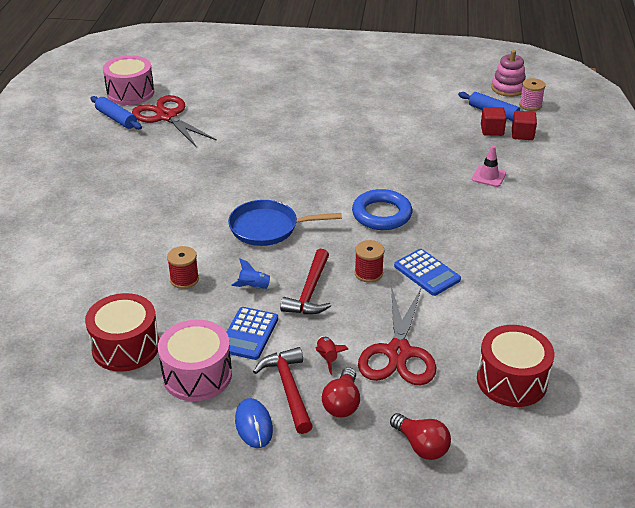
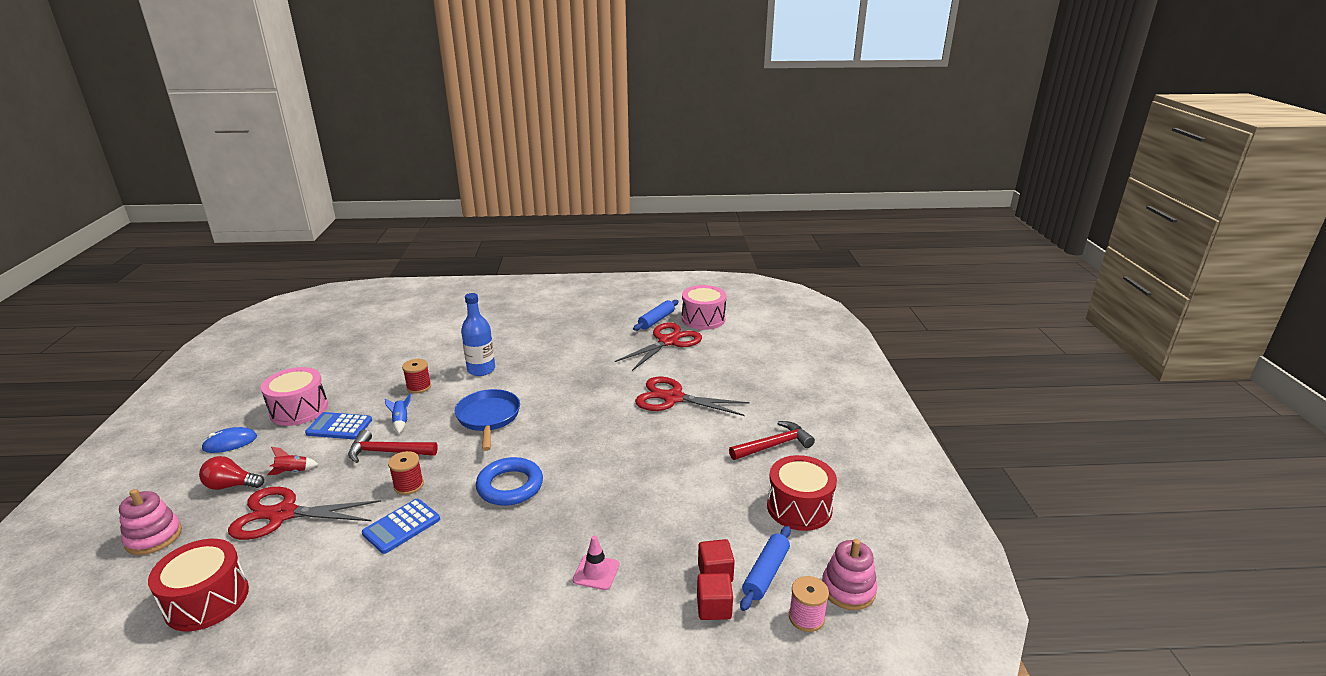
camera: 80 degrees right, 10 degrees down
red drum [85,293,159,372] -> red drum moved to [767,455,837,531]
red hammer [253,347,313,434] -> red hammer moved to [729,421,815,460]
red light bulb [390,413,451,460] -> pink stacking toy [119,489,182,555]
none -> blue bottle [461,293,495,376]
none -> red scissors [635,377,750,416]

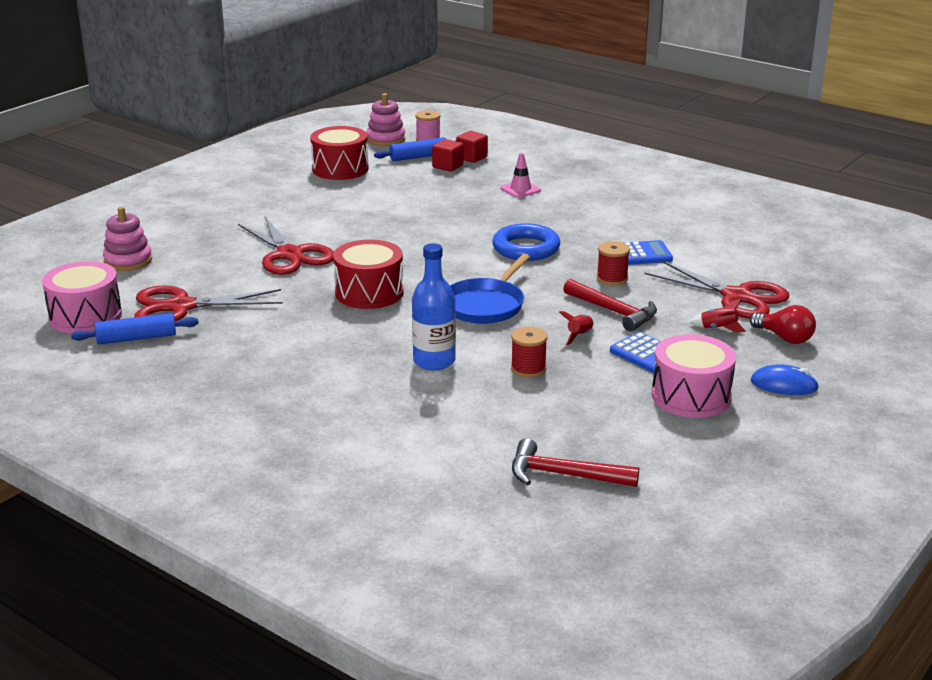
camera: 140 degrees left, 0 degrees up
pink stacking toy [119,489,182,555] -> pink stacking toy moved to [103,207,152,271]
red drum [148,539,249,631] -> red drum moved to [333,239,404,309]
blue rocket [385,394,411,433] -> red rocket [559,311,594,345]
red hammer [729,421,815,460] -> red hammer moved to [512,438,639,487]

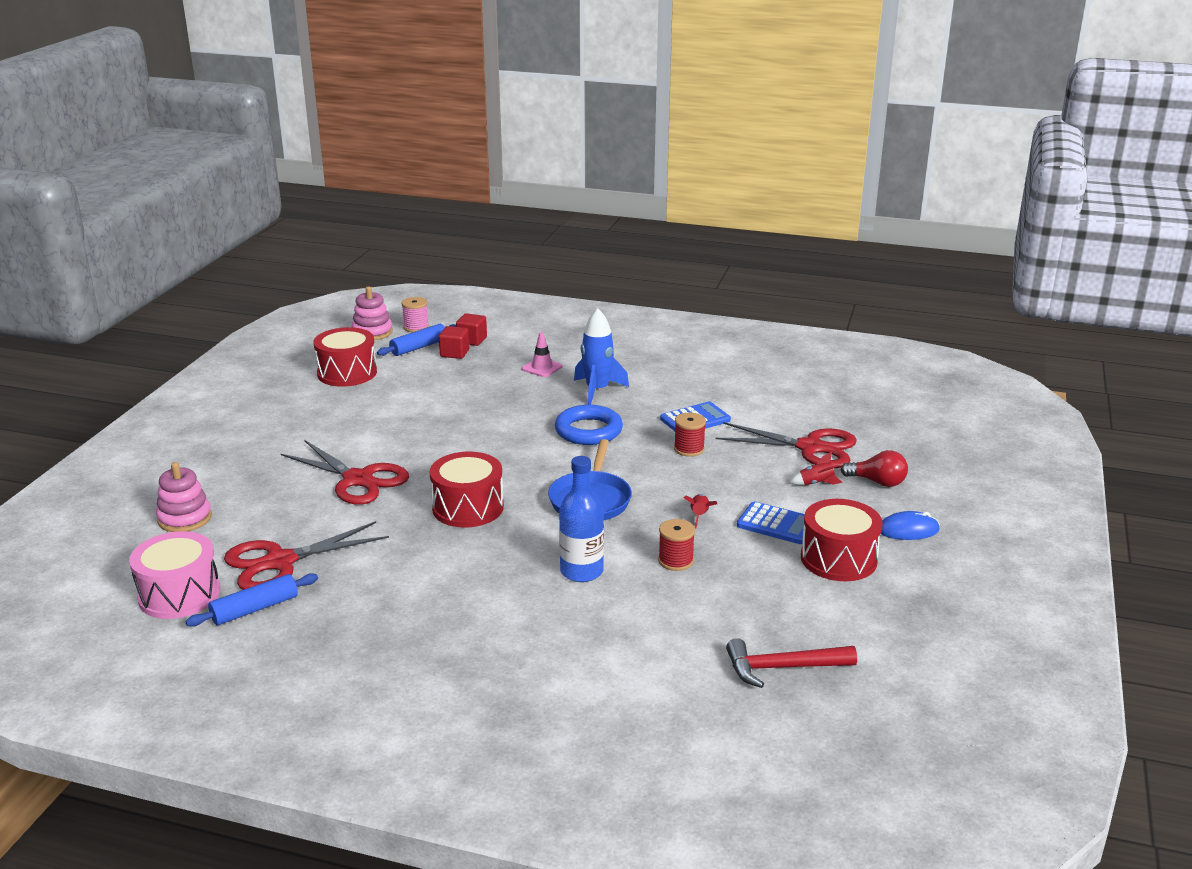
camera: 20 degrees left, 0 degrees up
red hammer [563,279,657,332] -> none
pink drum [652,334,736,418] -> red drum [801,499,883,581]
none -> blue rocket [574,308,629,405]

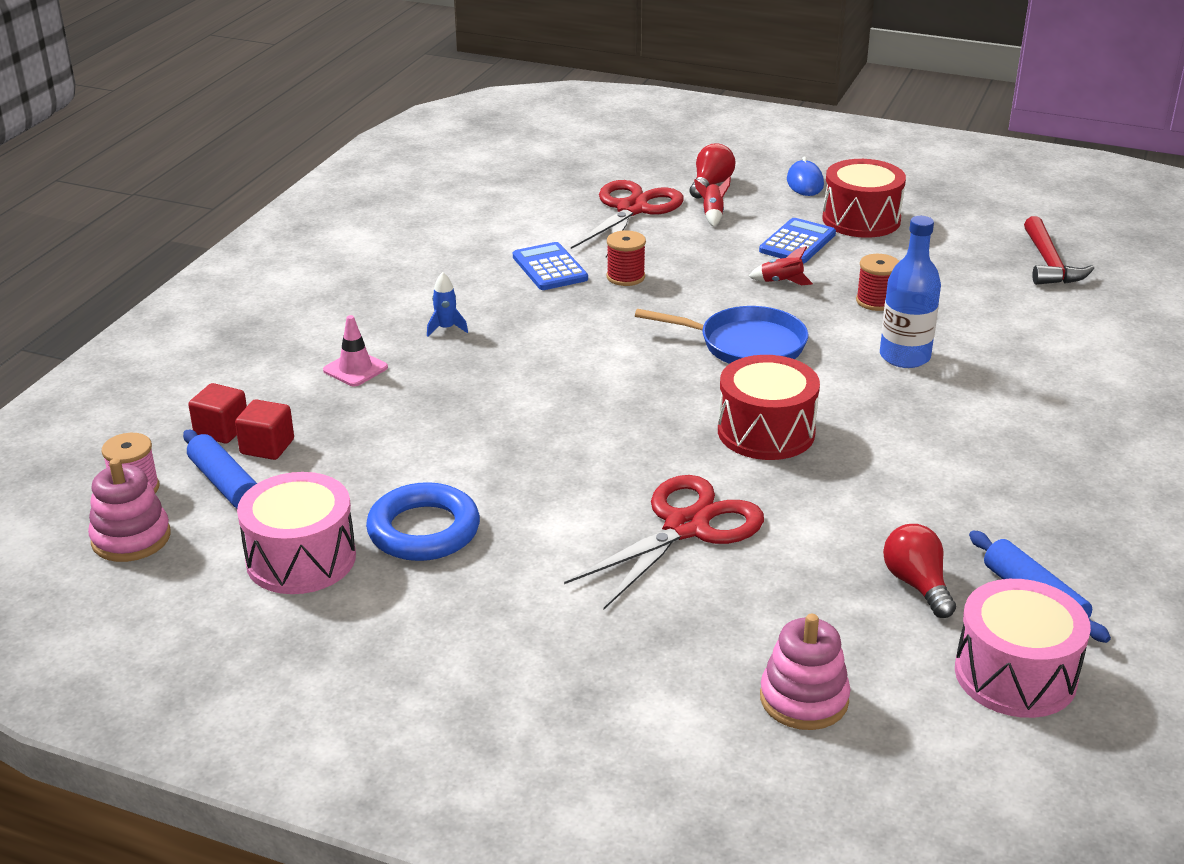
camera: 85 degrees left, 5 degrees up
red scissors [224,521,389,590] -> red light bulb [883,524,956,618]
red drum [314,327,377,387] -> pink drum [237,472,356,594]
blue ring [555,405,623,445] -> blue ring moved to [366,482,480,561]
blue rocket [574,308,629,405] -> blue rocket [427,272,468,337], size x0.49

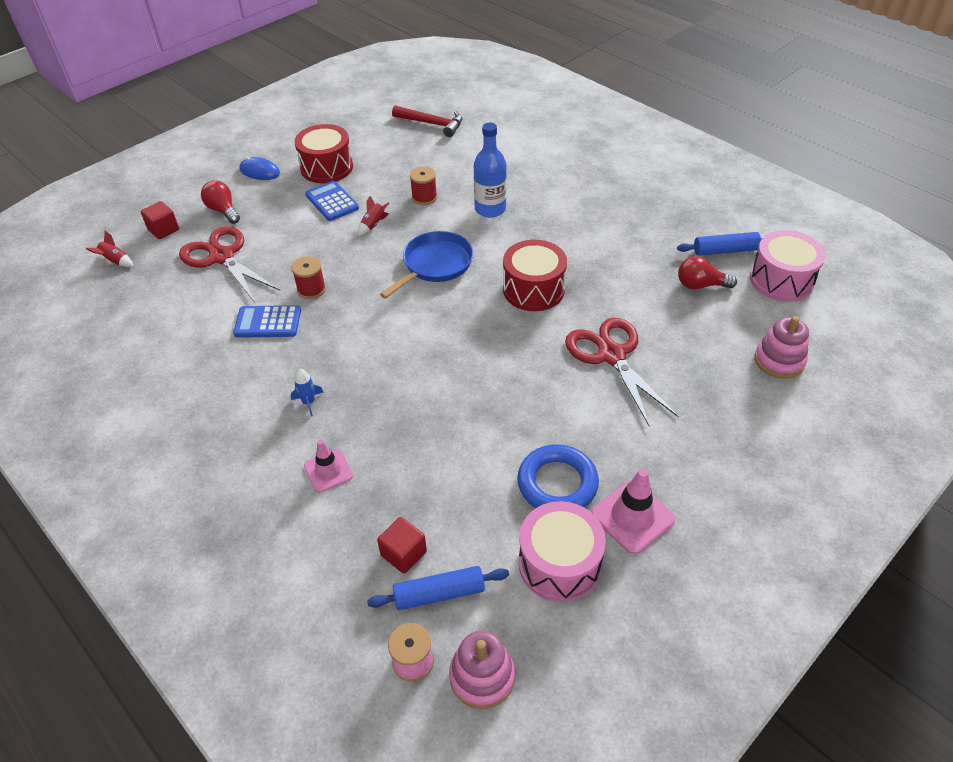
camera: 65 degrees left, 15 degrees up
red cube [188,383,247,443] -> red cube moved to [141,201,179,239]
red rocket [694,177,731,226] -> red rocket moved to [86,231,133,267]
none -> pink traffic cone [591,469,676,554]

